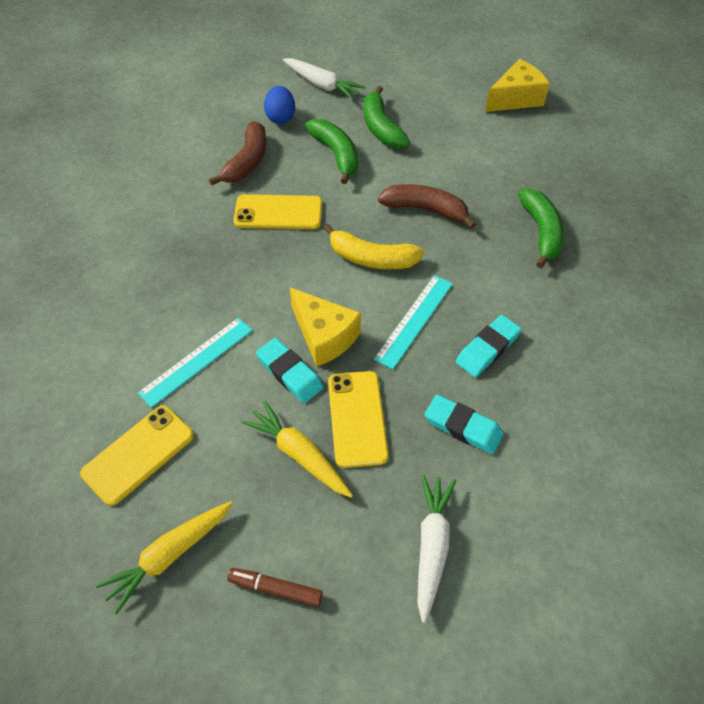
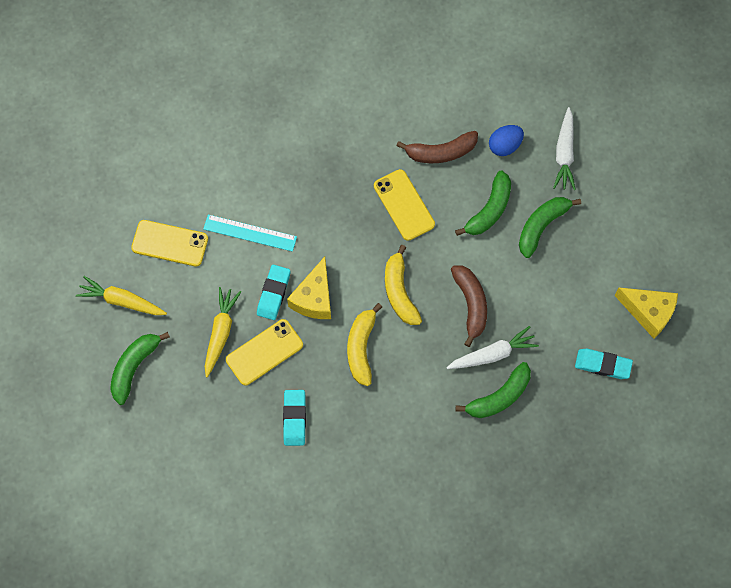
camera: 60 degrees right, 15 degrees up
brown marker [227,568,323,607] -> green banana [110,332,170,405]
turquoise ruler [374,275,453,369] -> yellow banana [347,303,382,386]
white carrot [417,475,456,623] -> white carrot moved to [446,326,539,369]
turquoise eraser [456,315,521,377] -> turquoise eraser moved to [575,349,633,379]

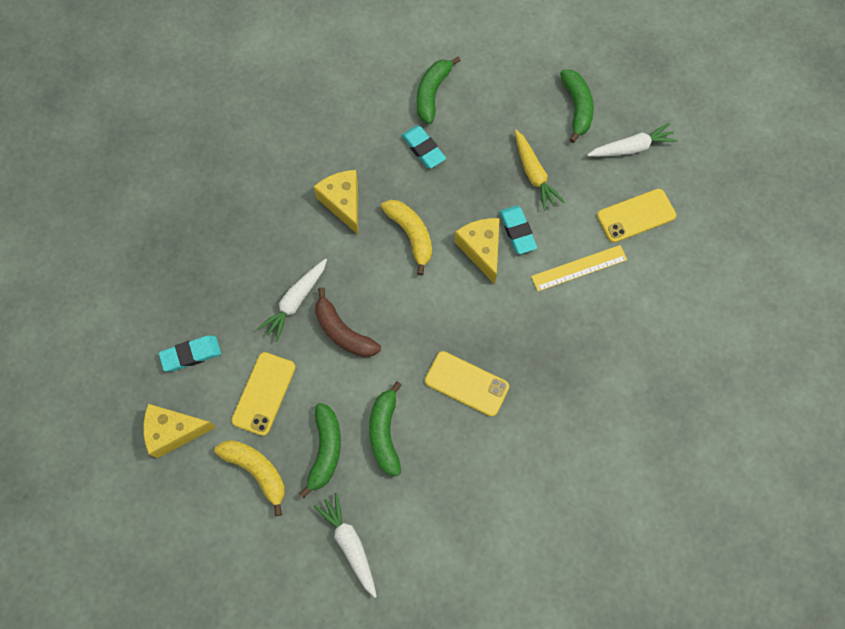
camera: 145 degrees right, 0 degrees up
yellow carrot [76,276,167,315] -> white carrot [587,123,678,157]
turquoise ruler [203,214,297,252] -> yellow ruler [531,245,627,291]
yellow phone [226,319,303,386] -> yellow phone moved to [231,352,296,436]
yellow banana [385,245,422,325] -> yellow banana moved to [214,440,285,516]
brown banana [396,131,478,163] -> none
green banana [456,362,531,418] -> green banana moved to [417,56,461,124]
blue egg [489,125,524,156] -> none
none -> yellow cheese [314,170,358,234]

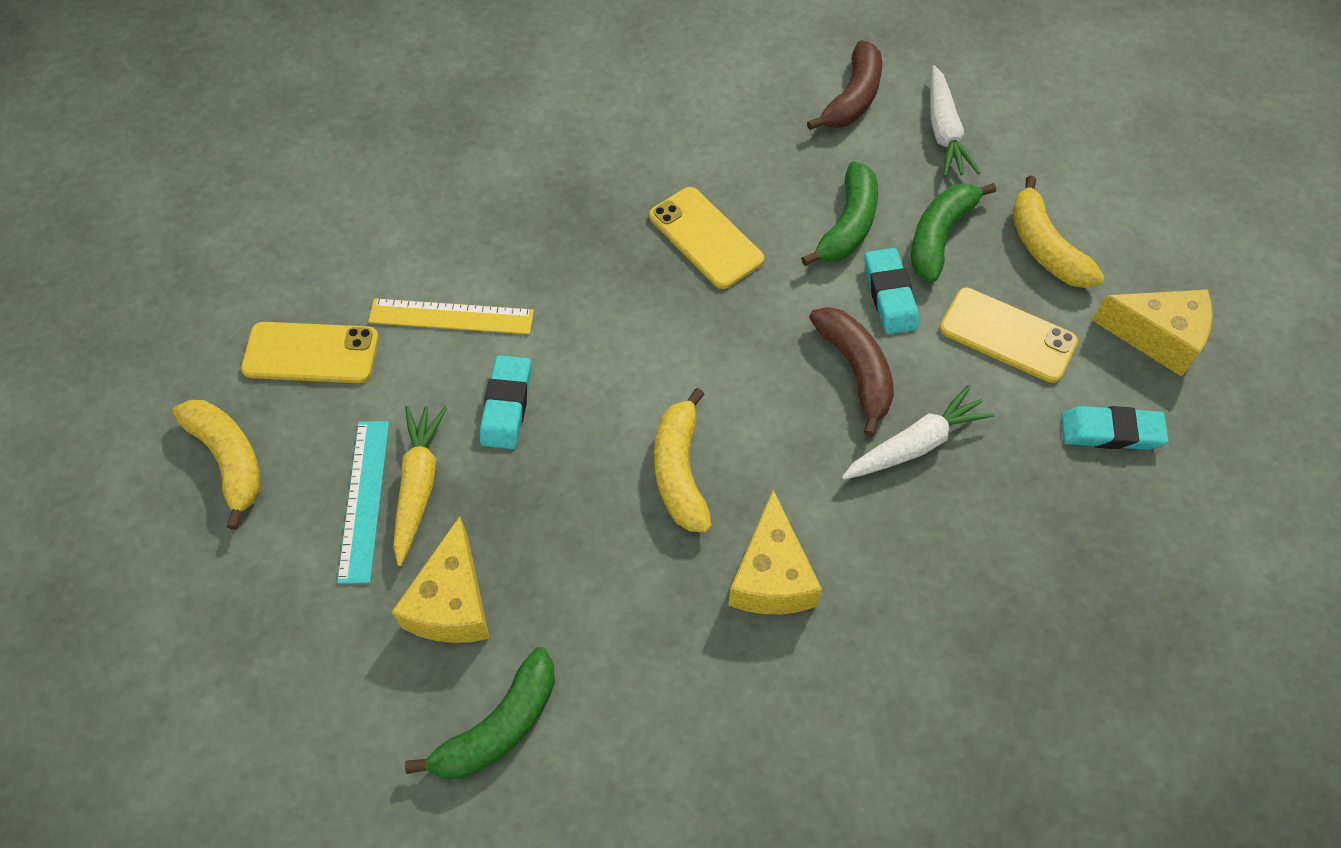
camera: 155 degrees left, 10 degrees down
yellow phone [231,352,296,436] -> yellow phone turned 75 degrees clockwise [940,288,1078,383]
turquoise eraser [401,126,446,168] -> turquoise eraser moved to [865,248,919,334]
yellow cheese [454,218,500,284] -> yellow cheese moved to [392,516,490,643]
green banana [560,70,594,143] -> none
white carrot [587,123,678,157] -> yellow banana [172,400,261,530]
none -> turquoise ruler [337,421,389,584]
none -> brown banana [807,40,882,130]

